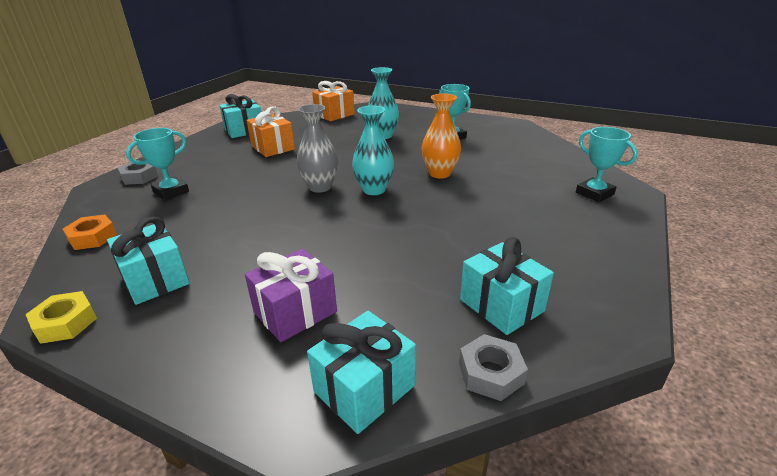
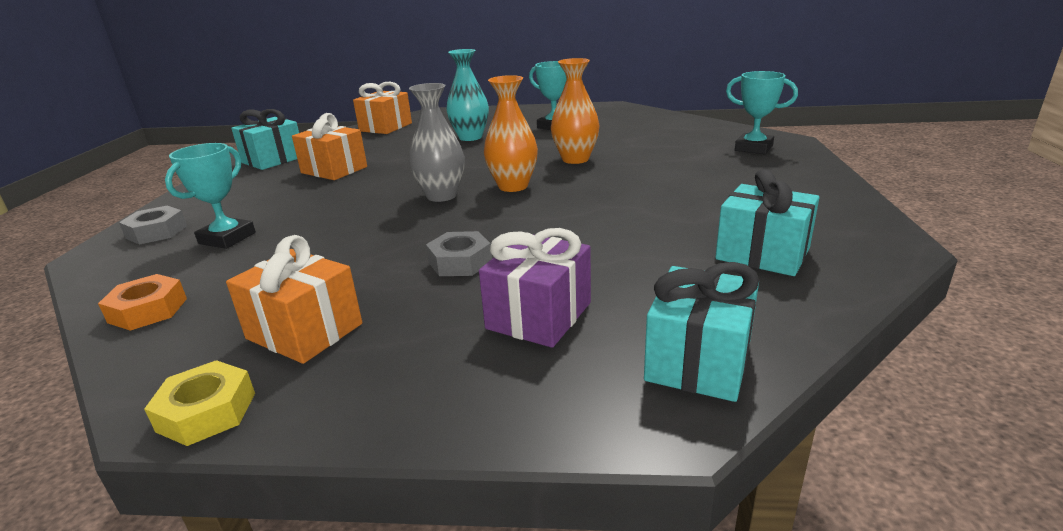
camera: 20 degrees left, 5 degrees down
turquoise gift [107,217,190,305] -> orange gift [226,235,362,364]
turquoise vase [352,106,394,195] -> orange vase [484,75,538,192]
grey nut [459,334,528,401] -> grey nut moved to [426,231,492,276]

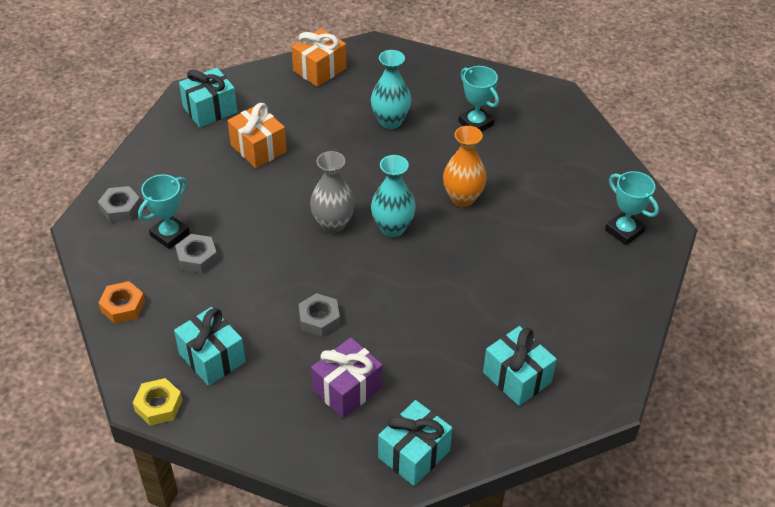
camera: 15 degrees right, 20 degrees up
orange gift [226,235,362,364] -> turquoise gift [174,307,246,386]
orange vase [484,75,538,192] -> turquoise vase [371,155,416,237]
none -> grey nut [175,234,218,273]

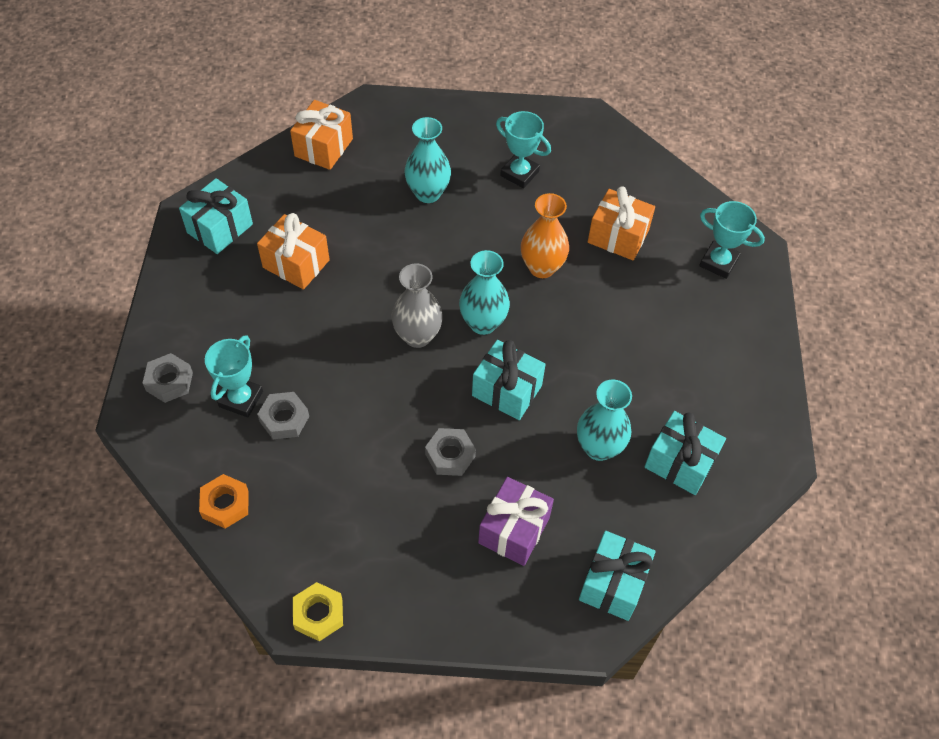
camera: 20 degrees left, 10 degrees up
turquoise gift [174,307,246,386] -> turquoise gift moved to [472,340,546,420]
none -> turquoise vase [577,380,632,461]
none -> orange gift [588,187,655,260]

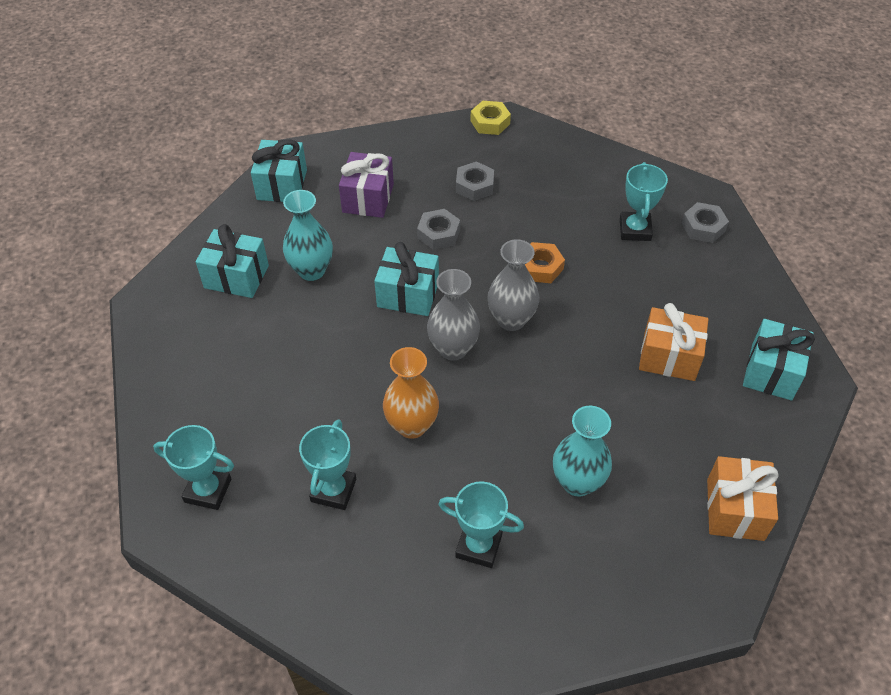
camera: 165 degrees right, 5 degrees down
orange nut [199,474,249,529] -> orange nut moved to [525,242,565,283]
grey nut [257,392,309,439] -> grey nut moved to [456,161,494,201]
turquoise vase [459,250,510,335] -> grey vase [427,269,480,361]
orange gift [588,187,655,260] -> turquoise trophy [299,419,356,510]

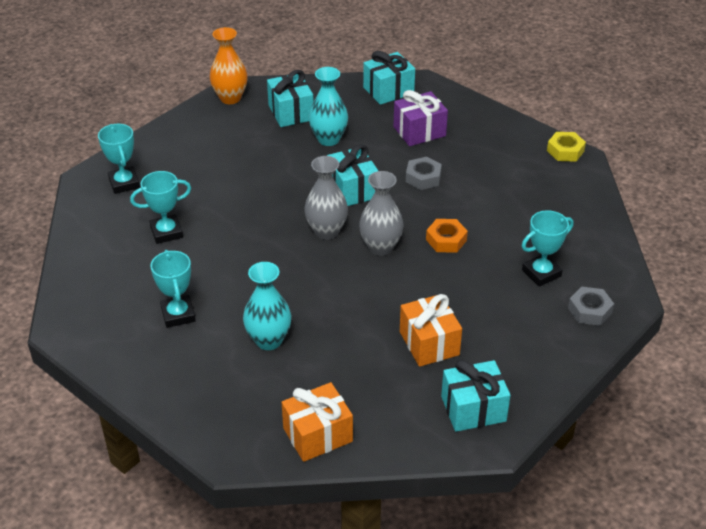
camera: 55 degrees right, 10 degrees down
orange vase [383,347,439,439] -> orange vase moved to [210,27,248,104]
grey nut [456,161,494,201] -> none

